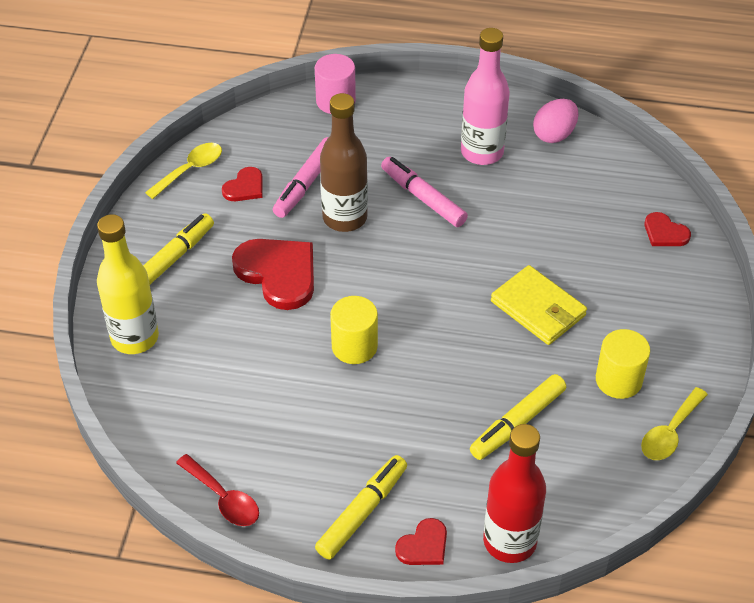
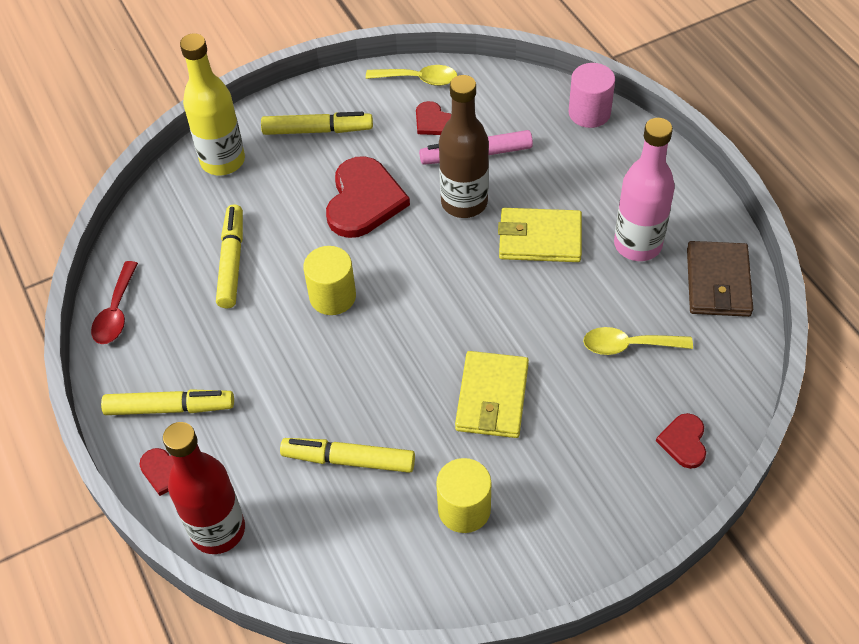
camera: 55 degrees right, 5 degrees up
red heart [222,167,263,201] -> red heart turned 45 degrees clockwise [416,101,451,135]
pink marker [381,157,468,227] -> yellow wallet [498,208,582,262]
pink egg [533,99,579,143] -> brown wallet [687,241,753,317]
yellow spoon [641,387,708,460] -> yellow spoon moved to [583,327,693,355]
none -> yellow marker [216,204,243,308]

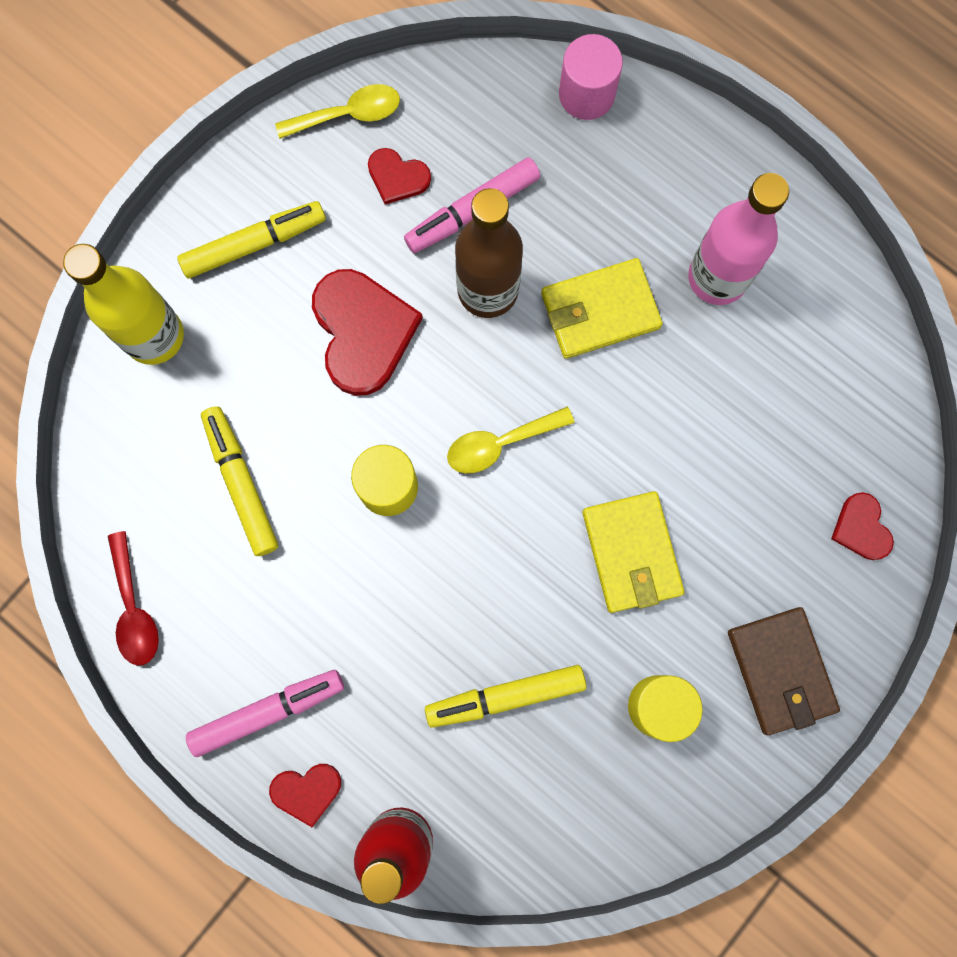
camera: 25 degrees left, 25 degrees up
yellow marker [101,389,234,415] -> pink marker [186,670,344,757]
yellow spoon [583,327,693,355] -> yellow spoon moved to [447,407,574,474]
brown wallet [687,241,753,317] -> brown wallet moved to [728,607,840,735]

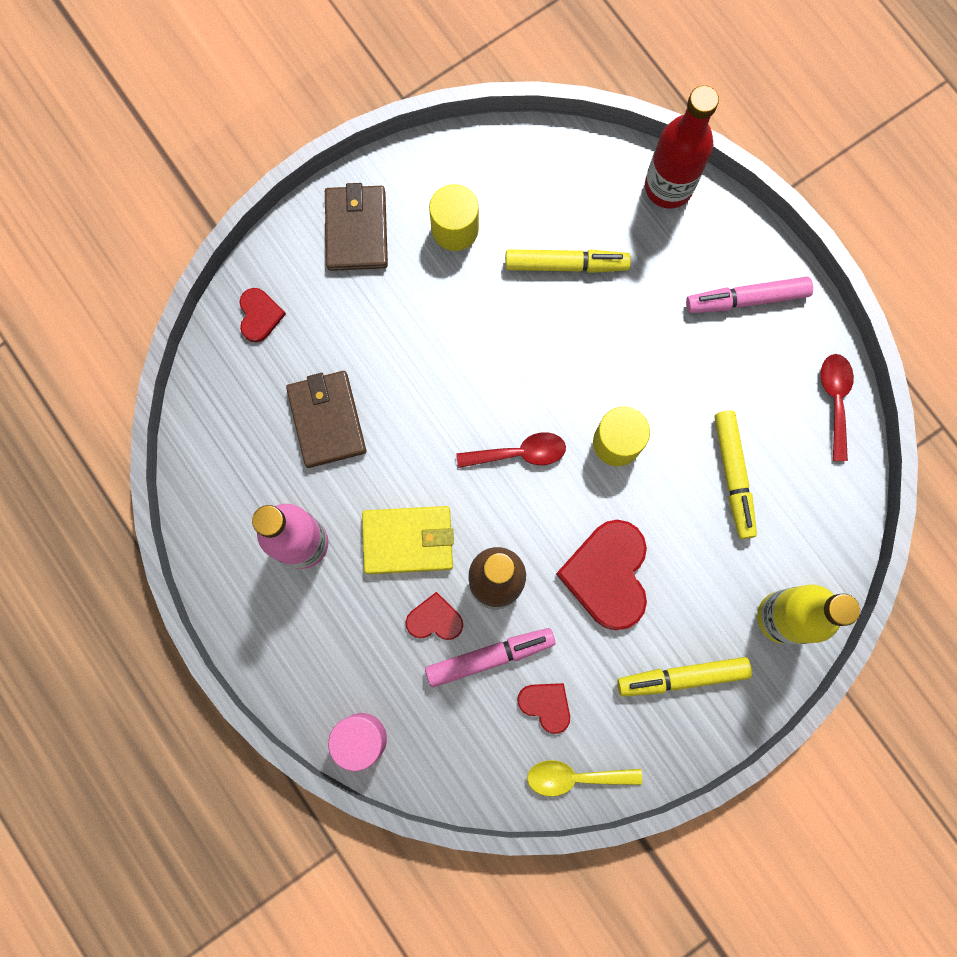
camera: 165 degrees left, 0 degrees up
red heart [269,764,341,827] -> red heart moved to [406,592,463,640]
yellow spoon [447,407,574,474] -> red spoon [456,432,566,468]
yellow wallet [583,491,685,613] -> none
none -> brown wallet [286,371,366,468]

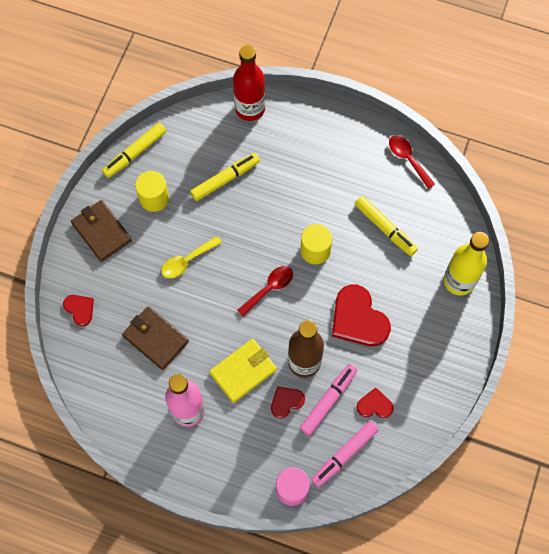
camera: 35 degrees left, 10 degrees down
yellow spoon [527,760,642,797] -> yellow spoon moved to [161,236,222,278]
yellow marker [617,657,752,697] -> yellow marker moved to [102,123,166,178]
pink marker [686,277,813,313] -> pink marker moved to [311,421,379,488]

